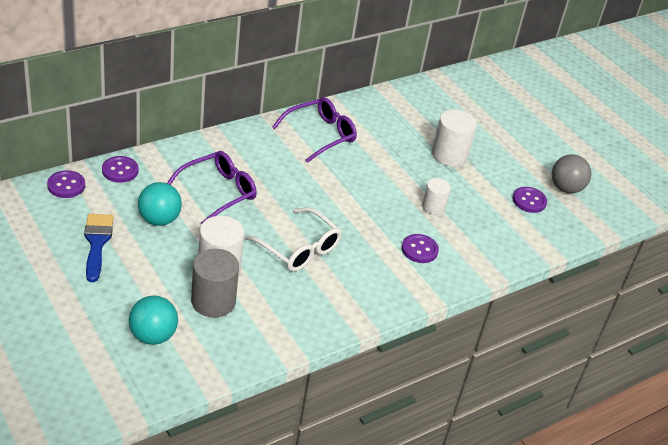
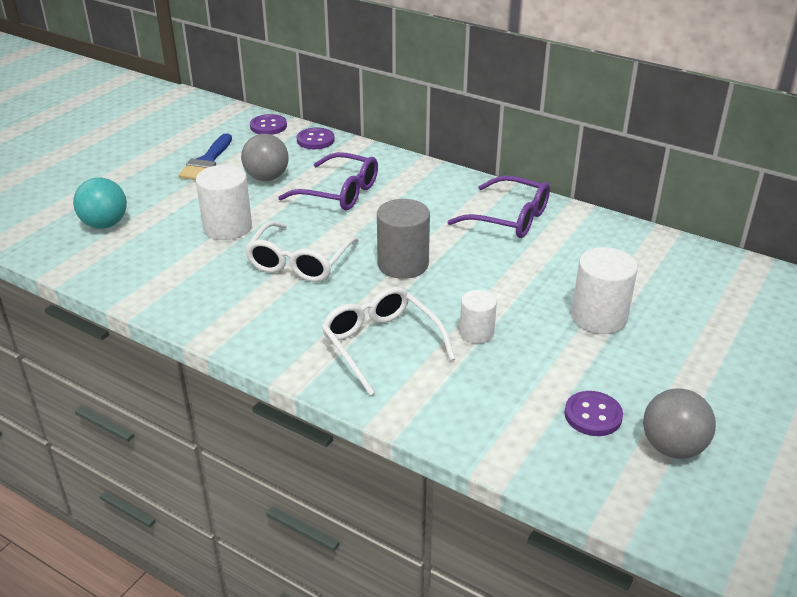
camera: 70 degrees right, 5 degrees down
blue brush [84,214,114,282] -> blue brush turned 135 degrees clockwise [179,133,232,180]
turquoise ball [138,182,182,226] -> grey ball [241,134,289,181]
grey cylinder [191,249,239,318] -> grey cylinder moved to [377,199,430,279]
purple button [402,234,439,263] -> white glasses [321,287,455,395]

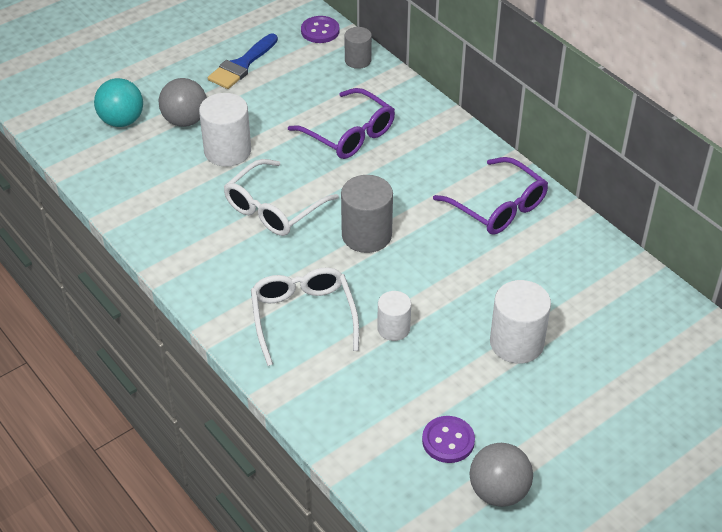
camera: 20 degrees right, 10 degrees up
grey ball [241,134,289,181] -> grey ball moved to [158,78,207,127]
purple button [297,128,335,149] -> grey cylinder [344,27,372,69]

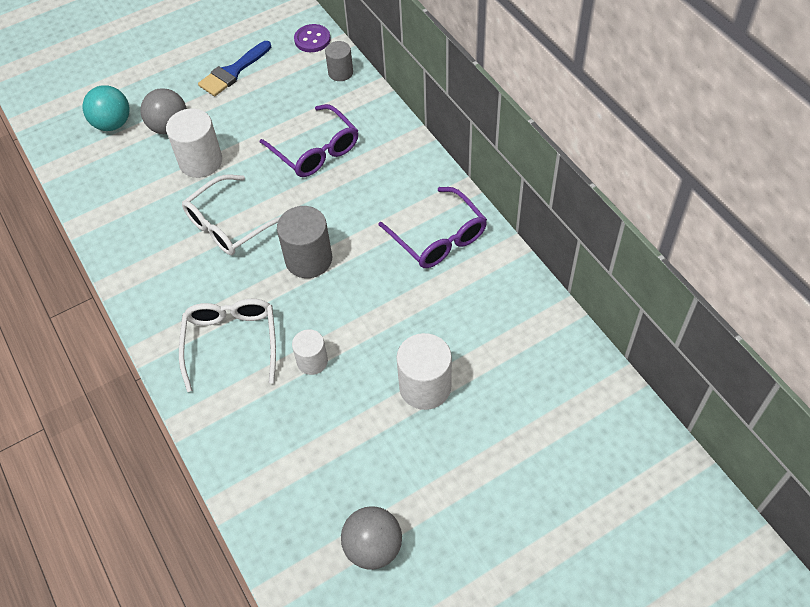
camera: 10 degrees right, 10 degrees up
purple button [422,416,475,463] -> none

